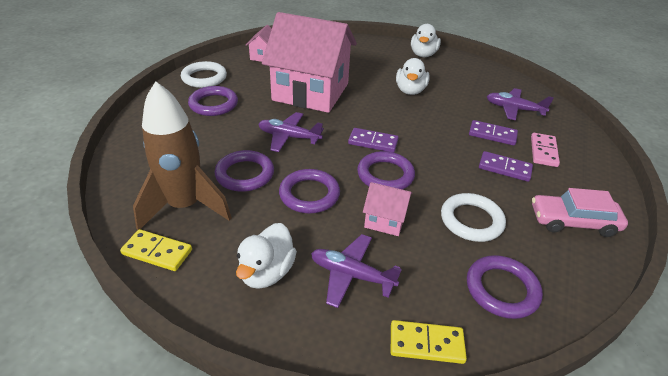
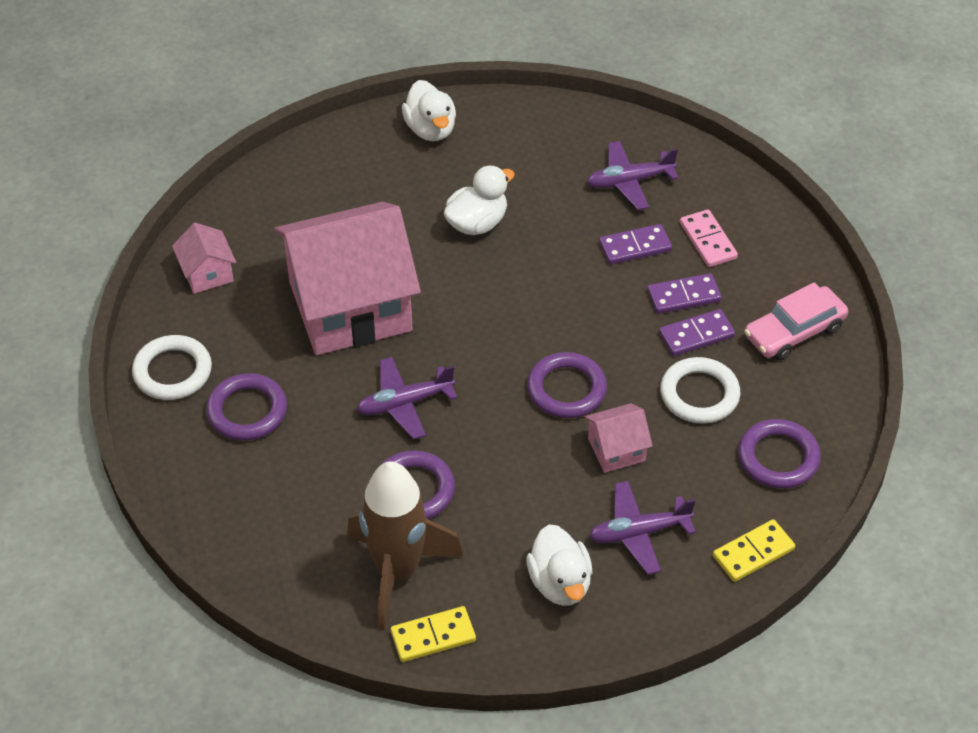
camera: 35 degrees left, 10 degrees up
purple ring [279,169,340,214] -> none
purple domino [348,128,399,153] -> purple domino moved to [659,309,735,356]
white duck [396,58,430,95] -> white duck turned 105 degrees counterclockwise [444,165,515,235]

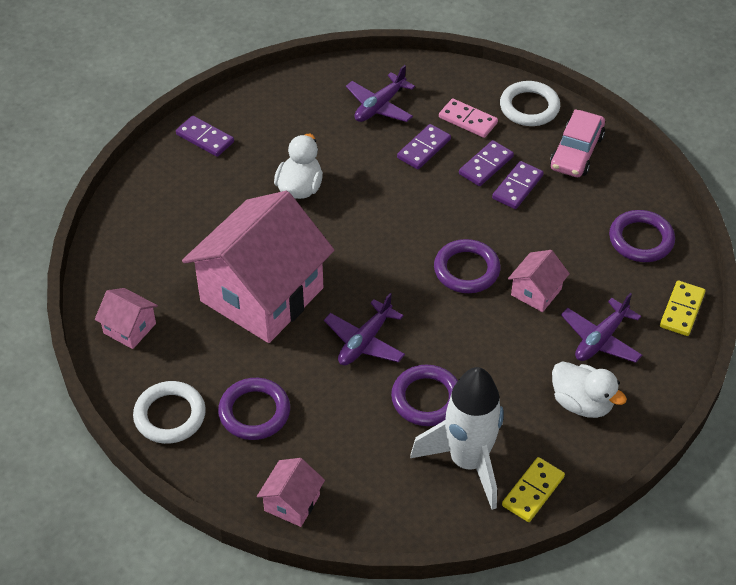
camera: 35 degrees left, 0 degrees up
brown rocket [347,461,463,630] -> white rocket [410,367,504,510]
white duck [402,80,456,141] -> purple domino [176,116,234,157]
white ring [660,357,740,424] -> white ring moved to [500,81,560,126]
none -> pink house [257,458,325,527]

